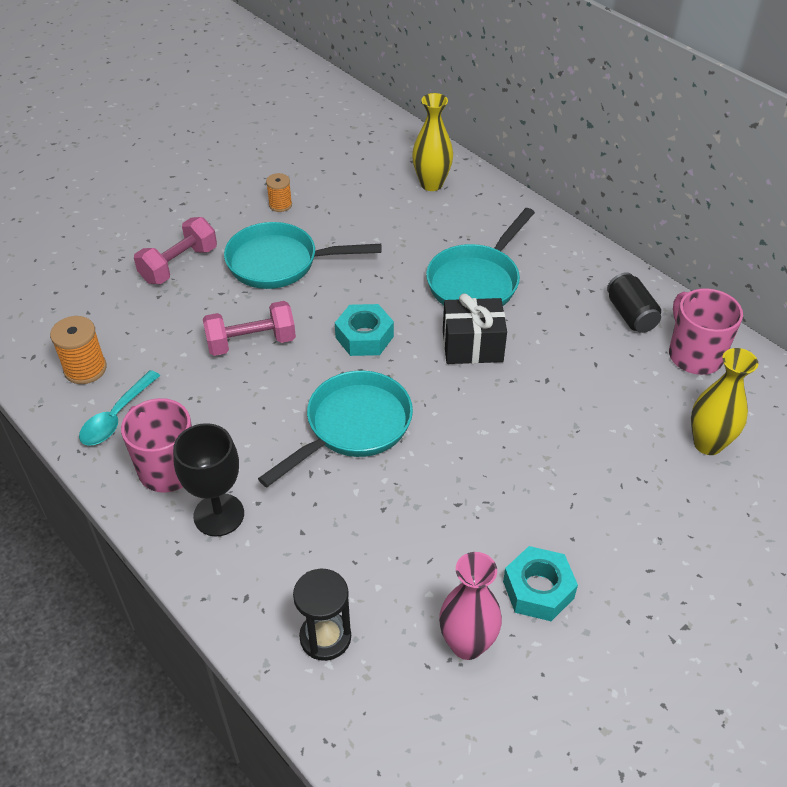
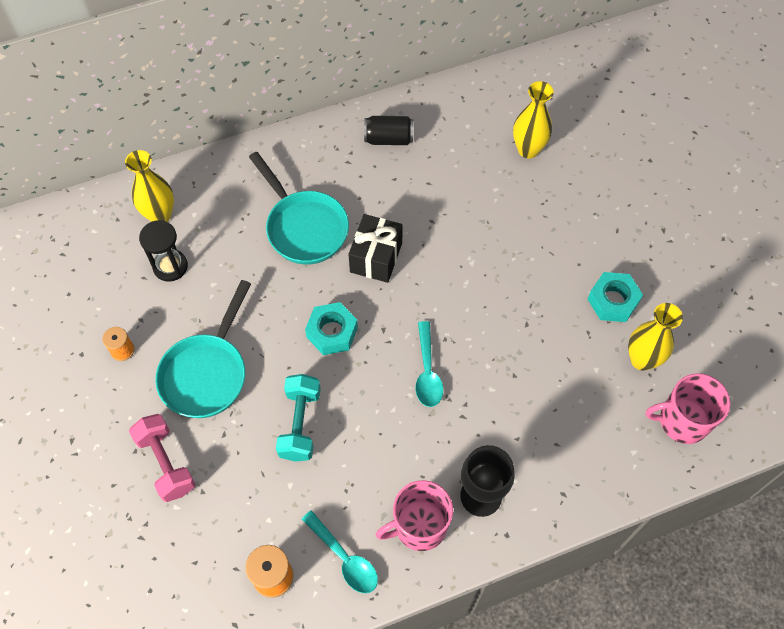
camera: 70 degrees left, 15 degrees up
pink dumbbell [203,301,296,356] -> turquoise dumbbell [276,374,321,462]
turquoise pan [258,371,413,487] -> turquoise spoon [415,321,443,407]
black hourglass [293,569,351,661] -> black hourglass moved to [139,220,188,282]
pink vase [439,552,502,660] -> yellow vase [628,303,683,371]
pink mug [669,288,743,375] -> pink mug moved to [646,373,731,444]

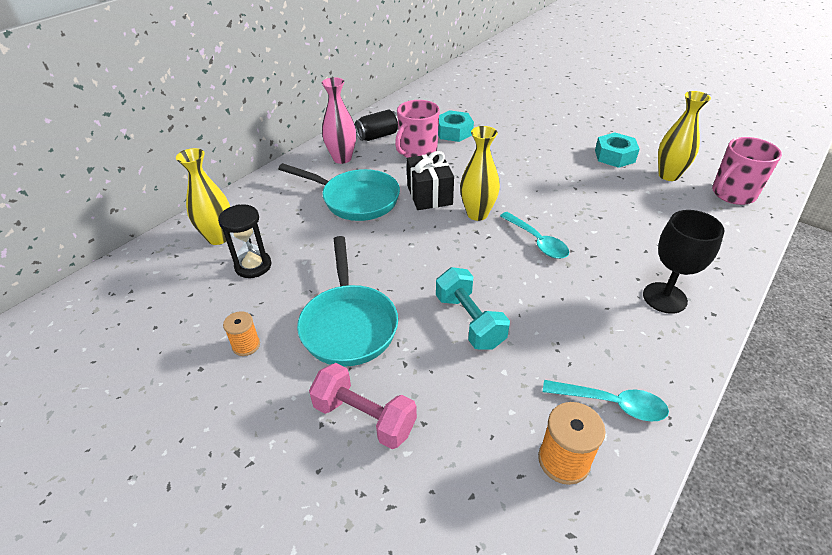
camera: 30 degrees left, 20 degrees down
turquoise nut [305,302,358,355] -> turquoise nut moved to [438,110,474,142]
pink mug [376,480,453,551] -> pink mug moved to [395,100,440,158]
yellow vase [513,81,554,158] -> yellow vase moved to [460,126,500,221]
none -> pink vase [322,77,356,164]

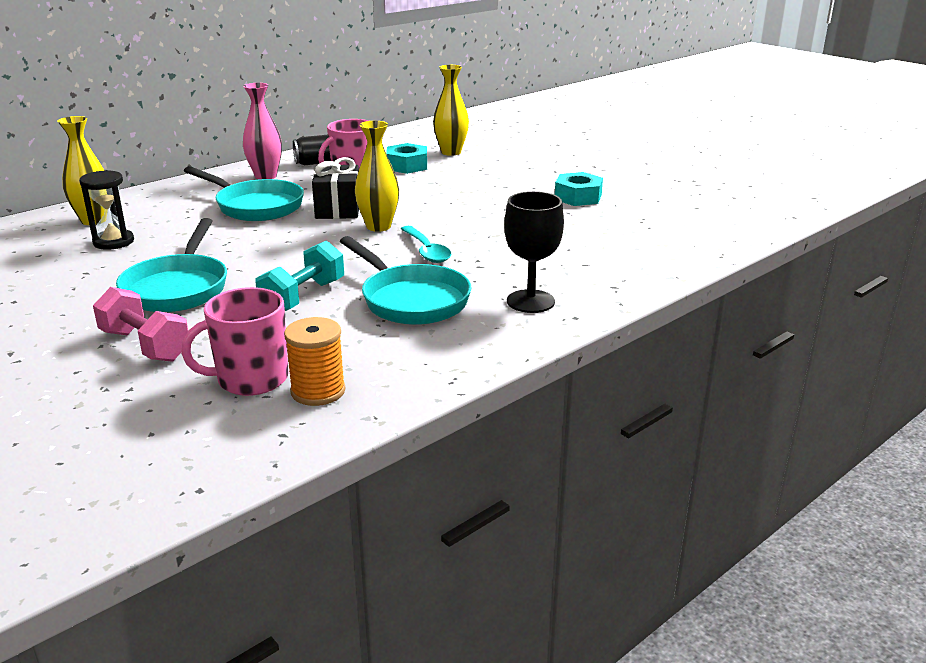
camera: 10 degrees right, 15 degrees down
orange spool [223,311,260,356] -> none
turquoise dumbbell [436,267,510,350] -> turquoise dumbbell turned 45 degrees clockwise [255,241,344,311]
turquoise spoon [543,380,669,421] -> none
yellow vase [658,91,711,181] -> yellow vase moved to [433,65,469,156]
pink mug [712,137,782,205] -> pink mug moved to [181,287,288,396]
none -> turquoise pan [340,236,471,325]

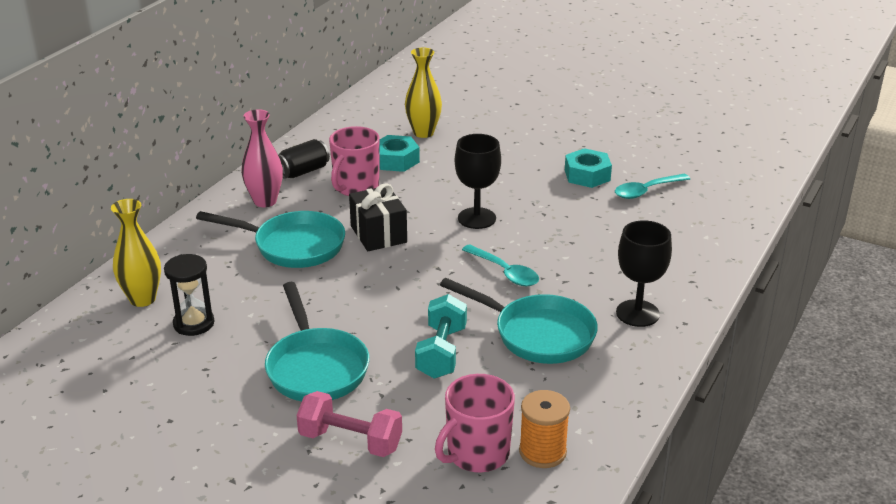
camera: 20 degrees left, 5 degrees up
yellow vase [355,121,399,232] -> none
none -> black goblet [455,134,501,229]
none -> turquoise spoon [615,174,690,199]

